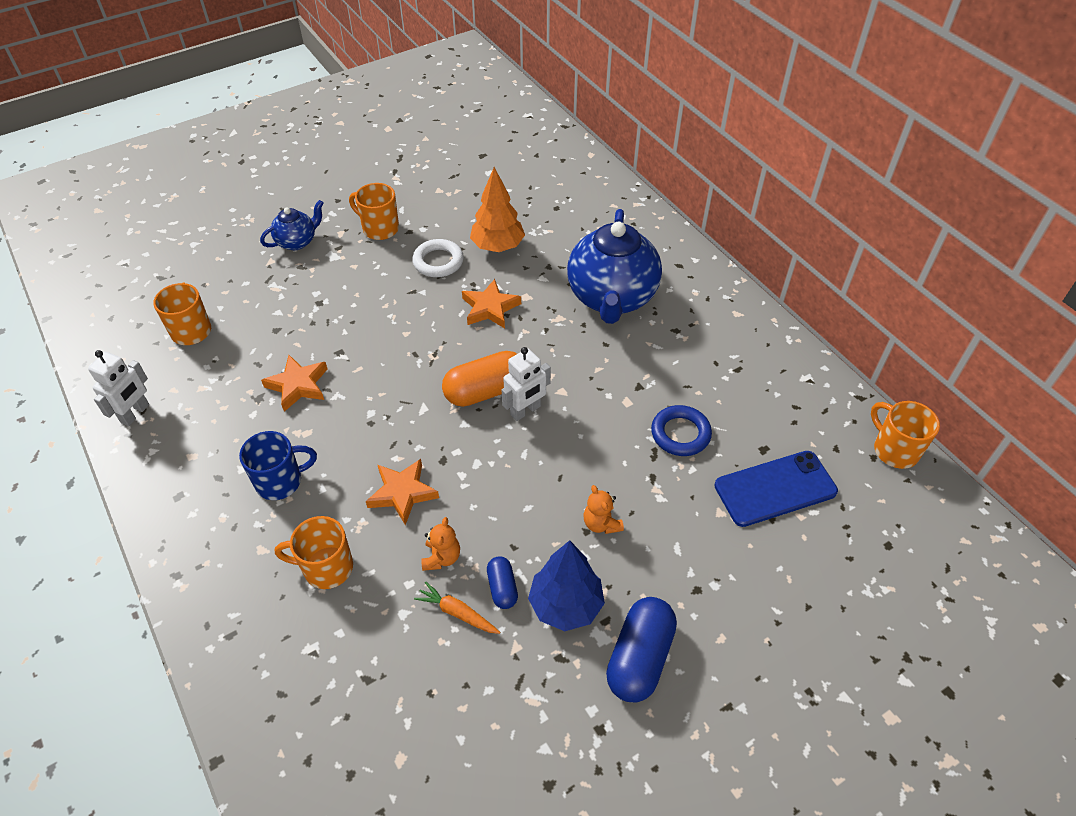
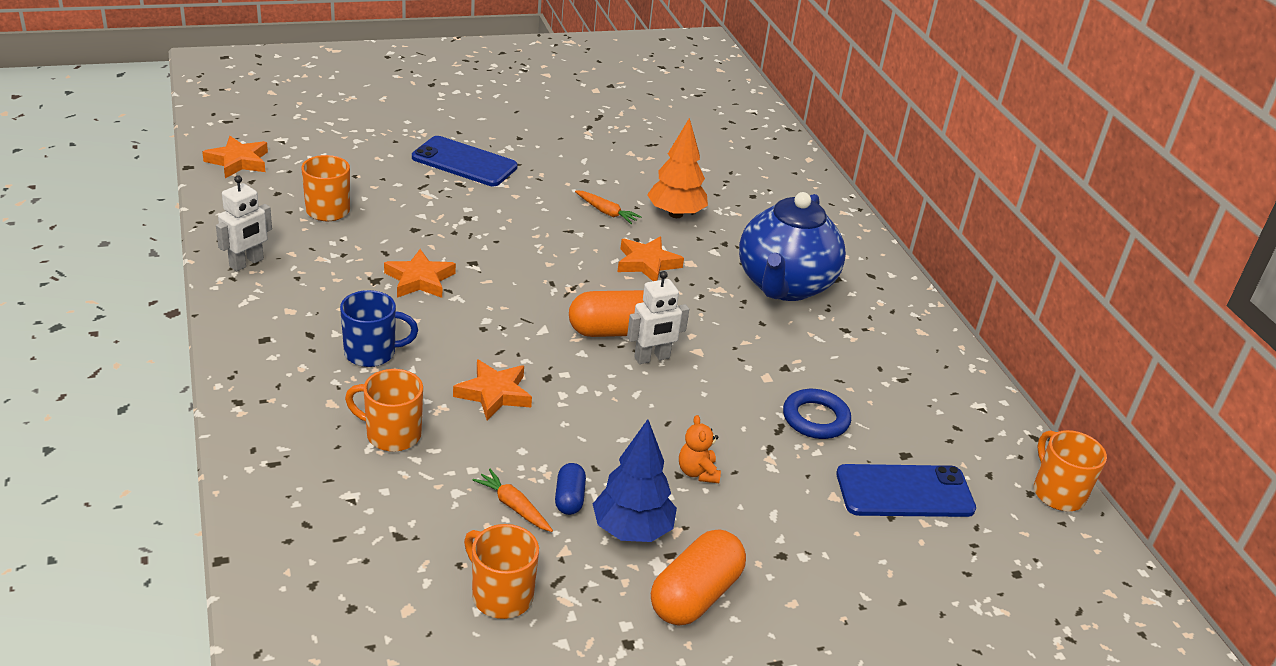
camera: 10 degrees right, 15 degrees down
blue teapot [260,200,323,250] -> blue phone [412,136,518,186]
orange mug [349,183,399,240] -> orange mug moved to [464,524,539,619]
white ring [412,239,464,277] -> orange carrot [575,190,642,224]
orange teddy bear [421,517,460,571] -> none
blue capsule [606,597,677,703] -> orange capsule [651,529,746,626]
none -> orange star [202,136,268,178]

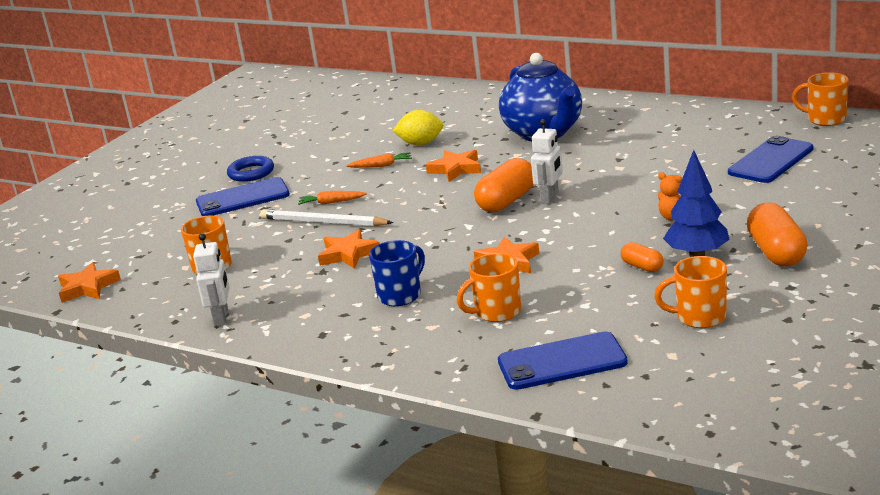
camera: 35 degrees left, 10 degrees down
orange carrot [473,469,553,532] -> orange carrot moved to [298,191,367,205]
blue capsule [555,463,586,515] -> orange capsule [621,242,663,272]
orange tree [647,118,708,218] -> yellow lemon [393,110,443,145]
blue ring [783,389,851,439] -> blue ring moved to [227,156,274,182]
none -> white pencil [260,209,393,226]
none -> blue phone [498,332,628,390]

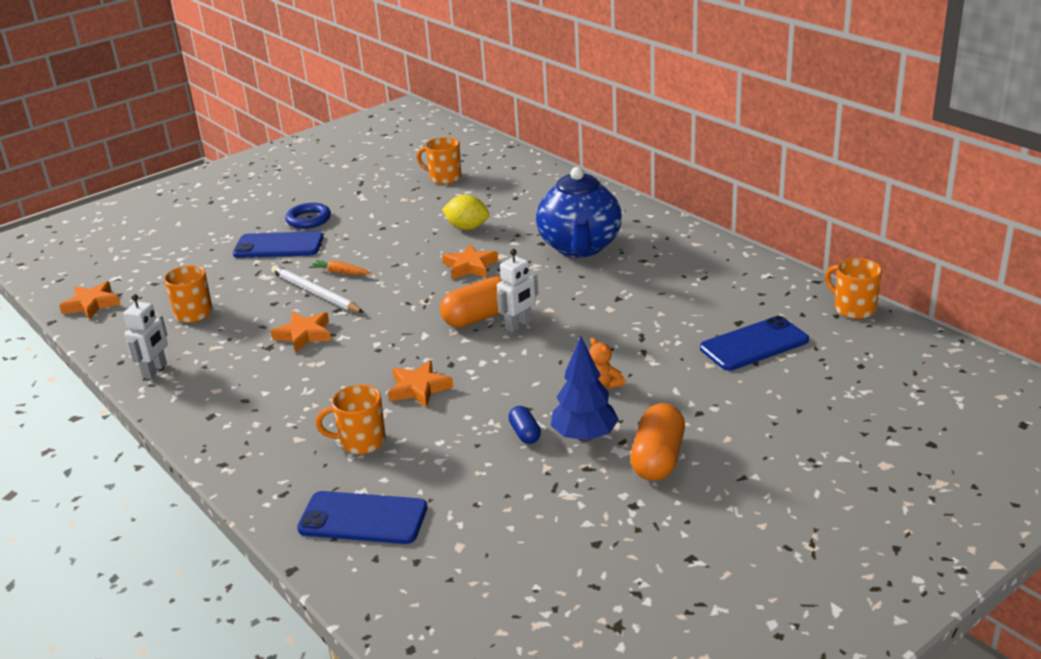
camera: 20 degrees right, 5 degrees up
orange carrot [346,152,412,168] -> none
blue mug [369,240,425,306] -> none
orange capsule [621,242,663,272] -> blue capsule [508,406,541,444]
orange mug [654,256,727,328] -> orange mug moved to [417,137,462,184]

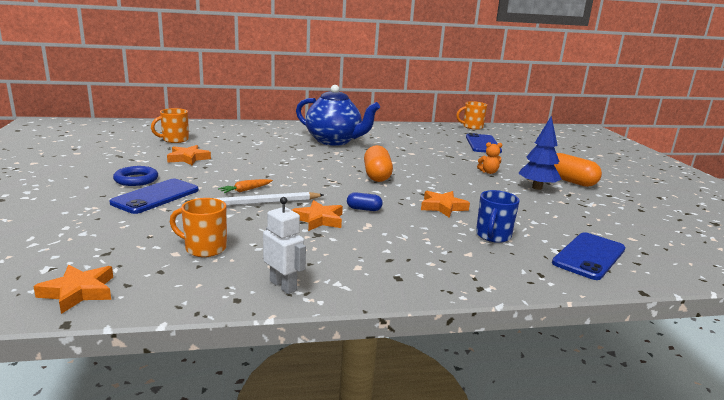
camera: 65 degrees left, 10 degrees down
orange mug [316,385,386,454] -> blue mug [476,190,520,243]
yellow lemon [442,195,489,230] -> none
orange star [442,244,498,279] -> orange star moved to [167,145,211,165]
white robot [497,249,538,332] -> none
blue capsule [508,406,541,444] -> blue capsule moved to [347,192,383,211]

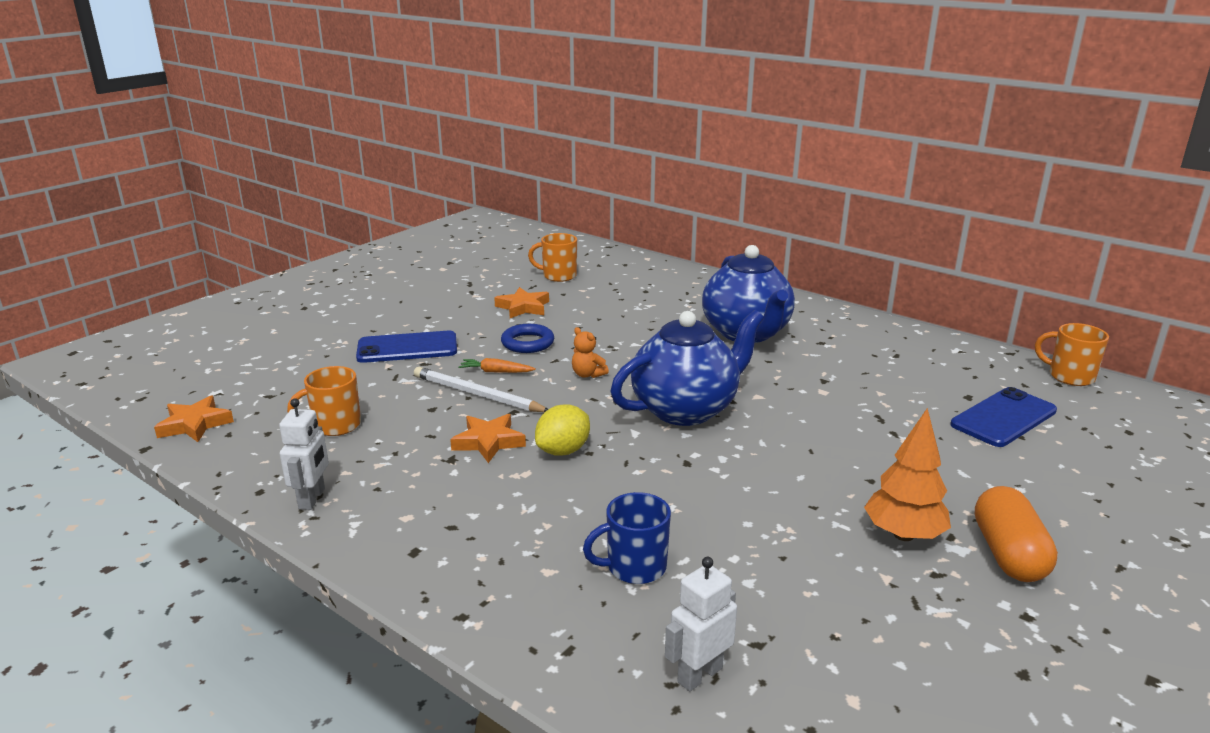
camera: 50 degrees right, 5 degrees up
blue ring [113,166,158,186] -> blue ring moved to [501,324,554,353]
orange mug [170,198,227,257] -> orange mug turned 90 degrees counterclockwise [287,366,361,436]
blue capsule [347,192,383,211] -> yellow lemon [535,404,590,456]
orange capsule [364,145,393,182] -> blue teapot [610,310,764,426]
orange star [421,191,470,218] -> none
orange teddy bear [477,142,502,174] -> orange teddy bear moved to [572,327,609,378]
blue tree [518,116,562,190] -> orange tree [864,408,951,541]
blue phone [552,232,625,280] -> white robot [665,557,737,692]

